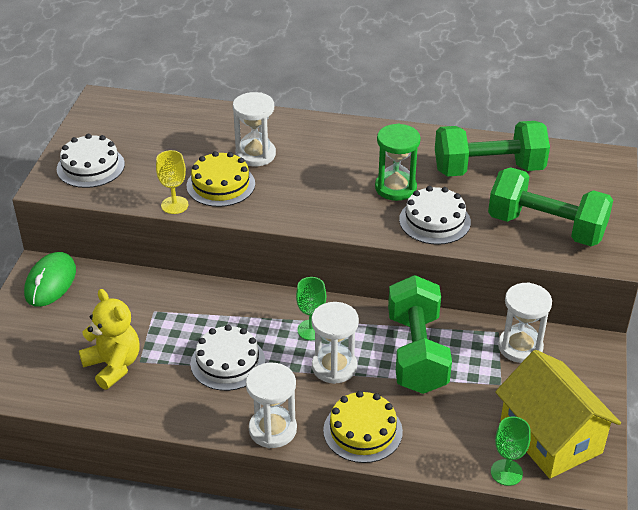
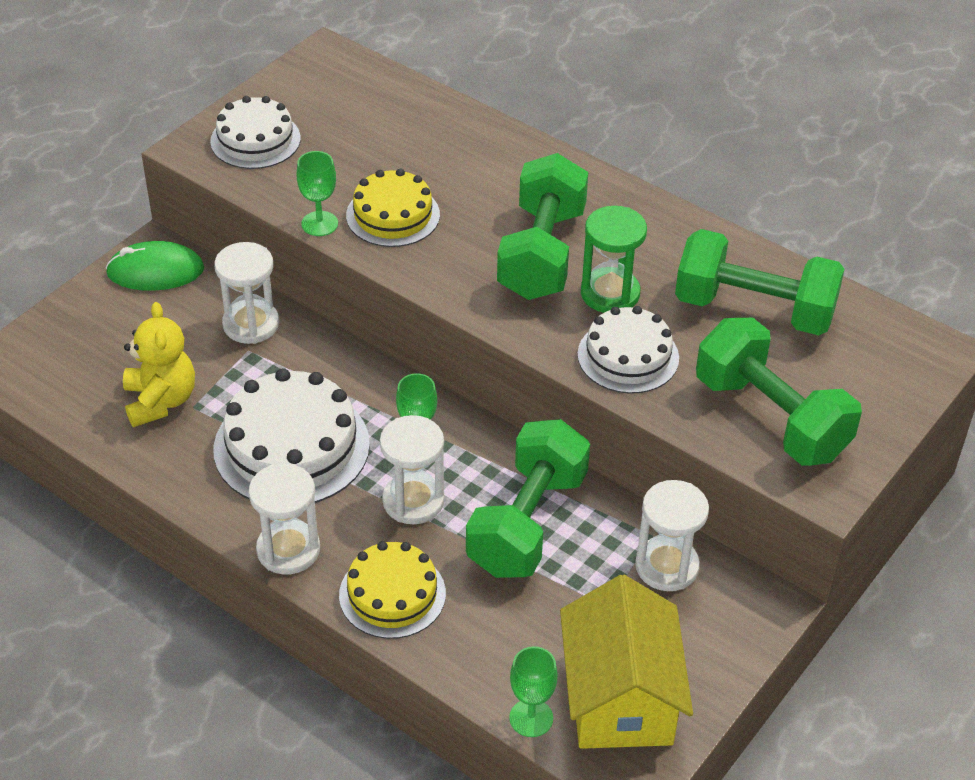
camera: 25 degrees right, 5 degrees up
green mouse [24,252,76,307] -> green mouse turned 45 degrees clockwise [105,241,204,291]
yellow goblet [156,150,188,214] -> green goblet [296,151,338,236]
white cake [191,325,265,391] -> white cake [213,368,370,503], size x1.57
white hourglass [233,92,276,166] -> white hourglass moved to [215,242,279,344]
none -> green dumbbell [497,153,588,300]

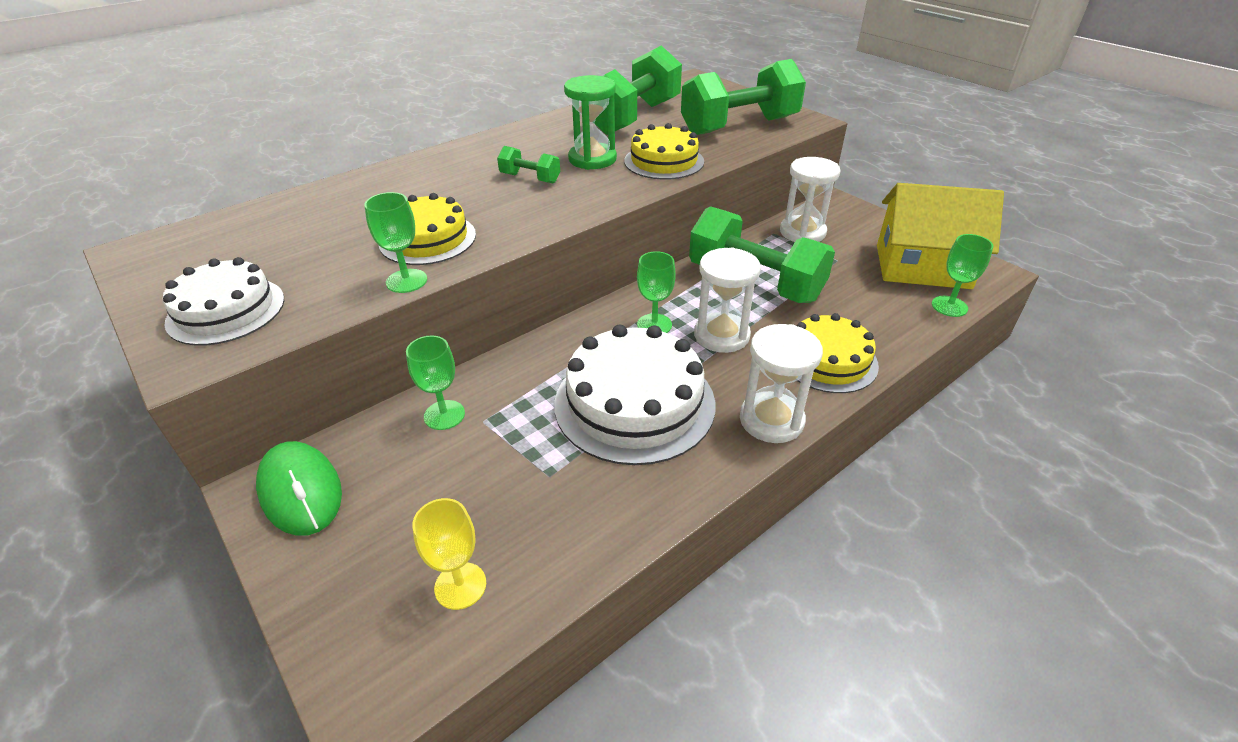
camera: 75 degrees left, 5 degrees down
green mouse [105,241,204,291] -> green mouse turned 45 degrees counterclockwise [256,441,342,536]
yellow teddy bear [123,302,195,427] -> none
white hourglass [215,242,279,344] -> green goblet [406,335,465,430]
green dumbbell [497,153,588,300] -> green dumbbell [497,146,560,184], size x0.45
white cake [577,306,679,394] -> yellow cake [624,123,704,180]
none -> yellow goblet [412,498,486,610]

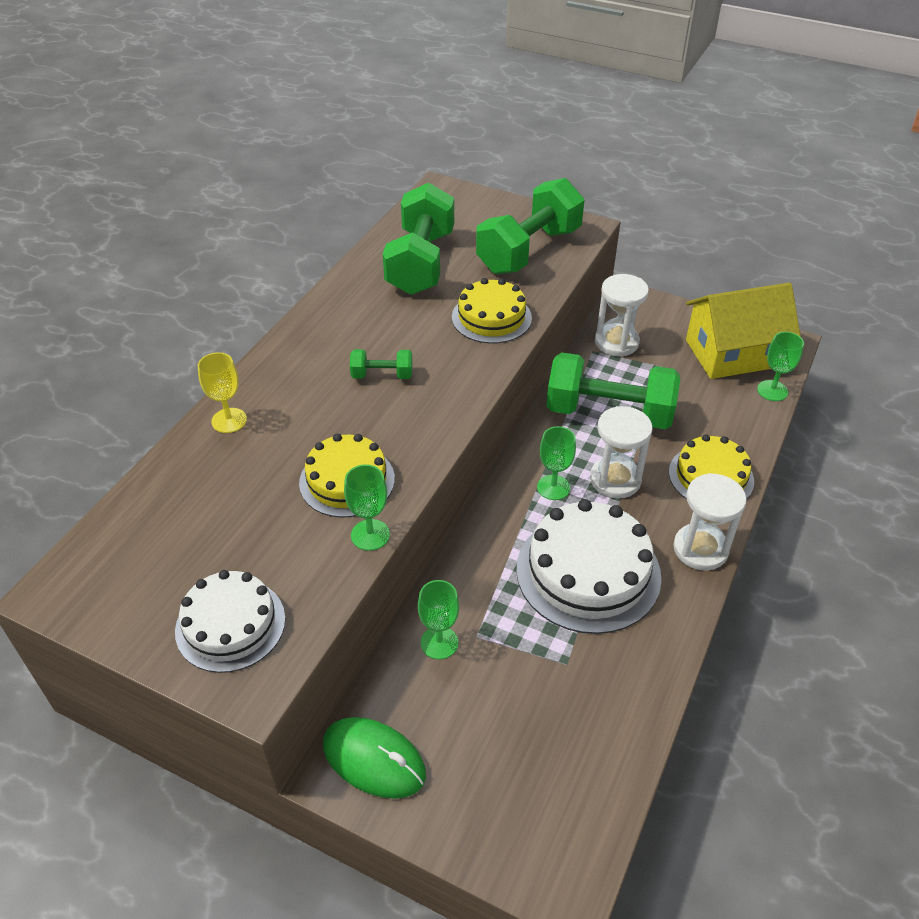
camera: 25 degrees left, 5 degrees up
yellow goblet [412,498,486,610] -> yellow goblet moved to [198,352,247,433]
green hourglass [564,75,617,170] -> none

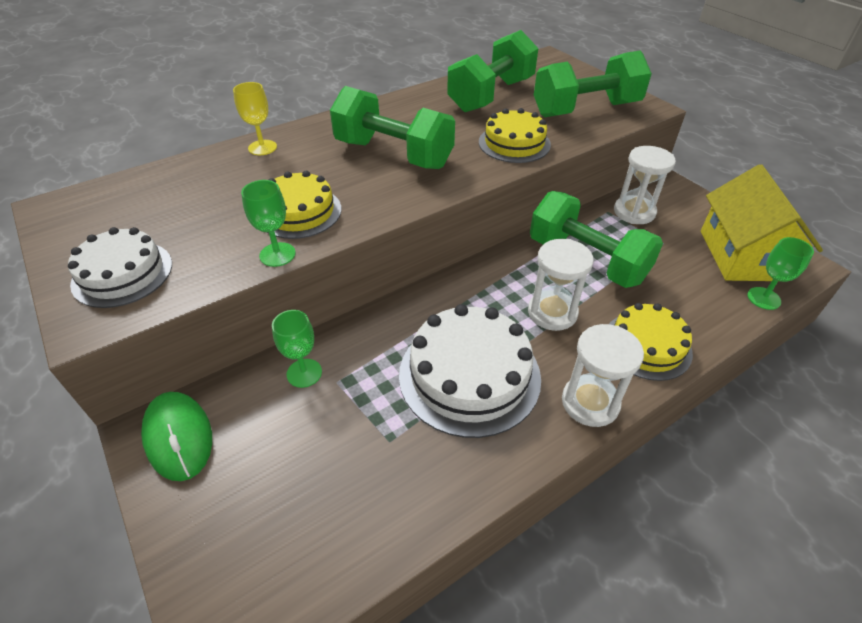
camera: 30 degrees right, 0 degrees up
green dumbbell [350,349,412,379] -> green dumbbell [330,86,455,169], size x2.22
green goblet [537,426,576,500] -> none
yellow house [686,283,801,379] -> yellow house turned 75 degrees clockwise [701,164,823,281]

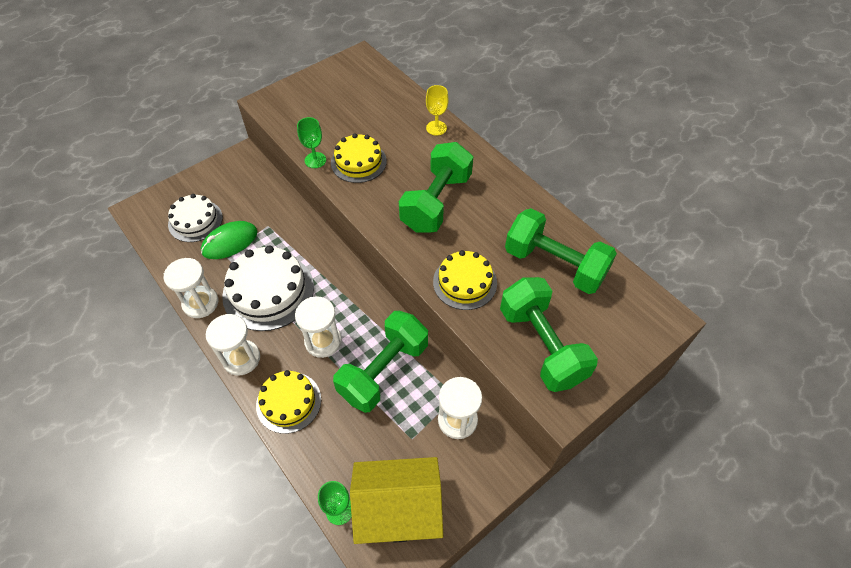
camera: 85 degrees right, 10 degrees up
white cake [68,227,172,308] -> white cake moved to [168,194,223,242]
green mouse [141,392,212,481] -> green mouse moved to [201,221,257,259]
green goblet [272,310,322,388] -> none
none -> white hourglass [164,258,218,318]

